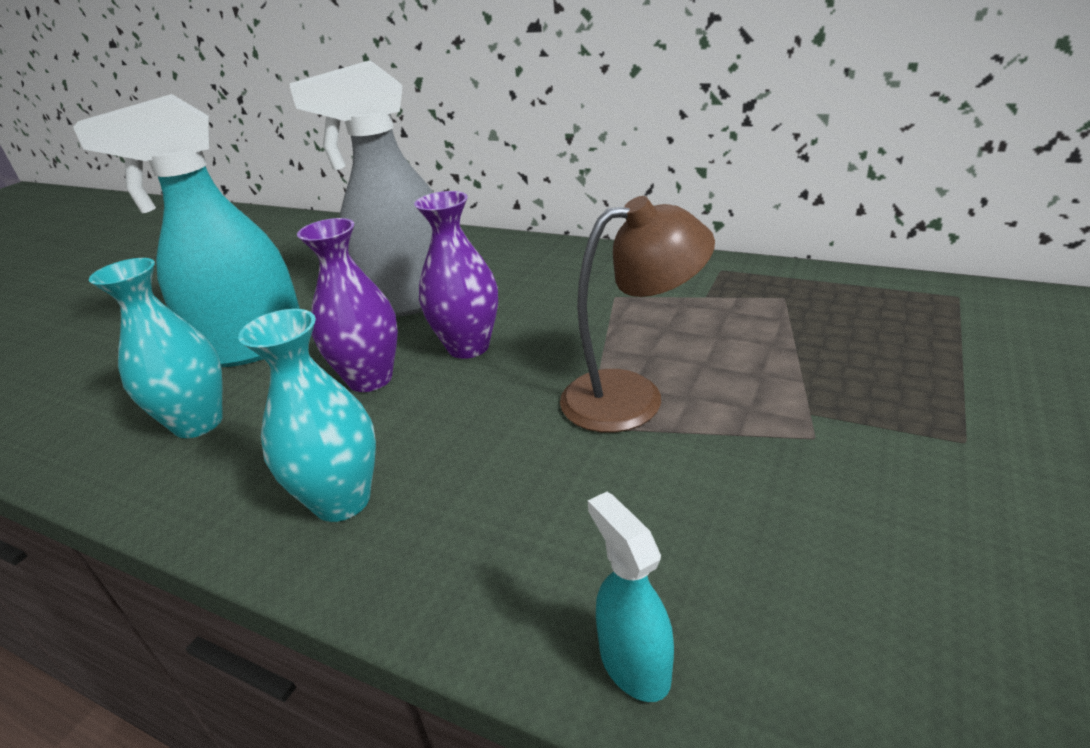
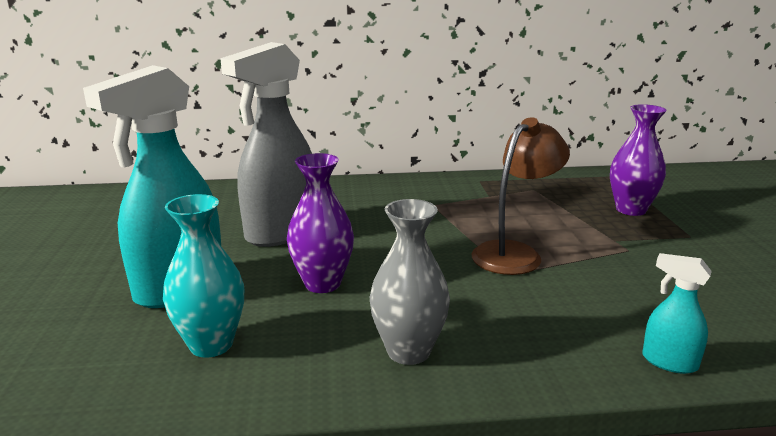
camera: 35 degrees left, 10 degrees down
turquoise vase [238,309,376,522] -> grey vase [370,199,450,365]
purple vase [414,191,498,359] -> purple vase moved to [610,104,667,216]

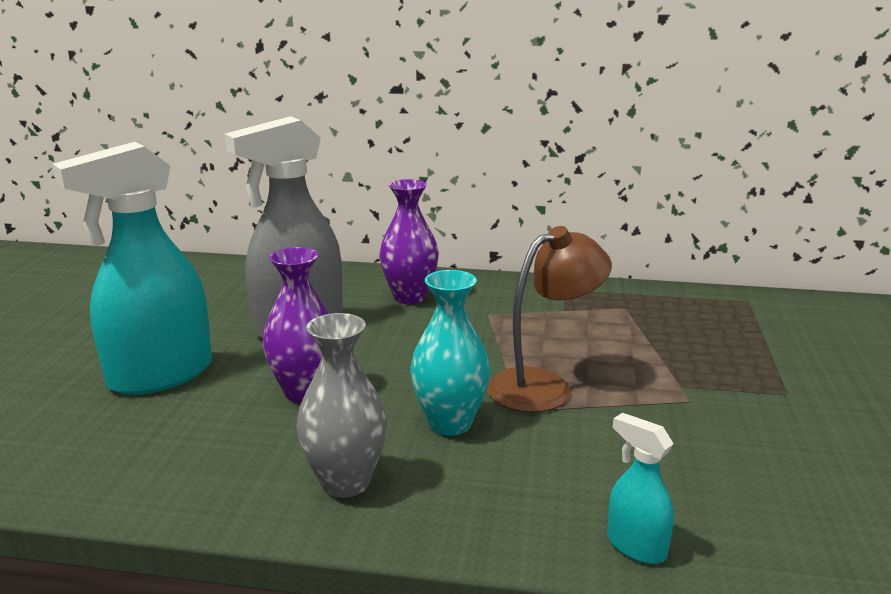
camera: 15 degrees right, 0 degrees up
turquoise vase [163,194,244,357] -> turquoise vase moved to [410,270,490,436]
purple vase [610,104,667,216] -> purple vase moved to [379,179,439,304]

